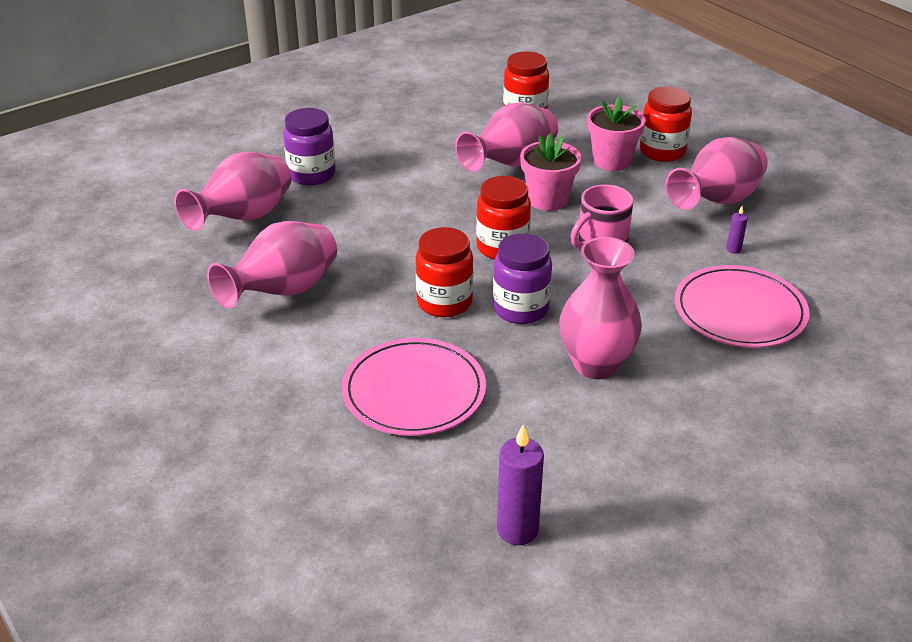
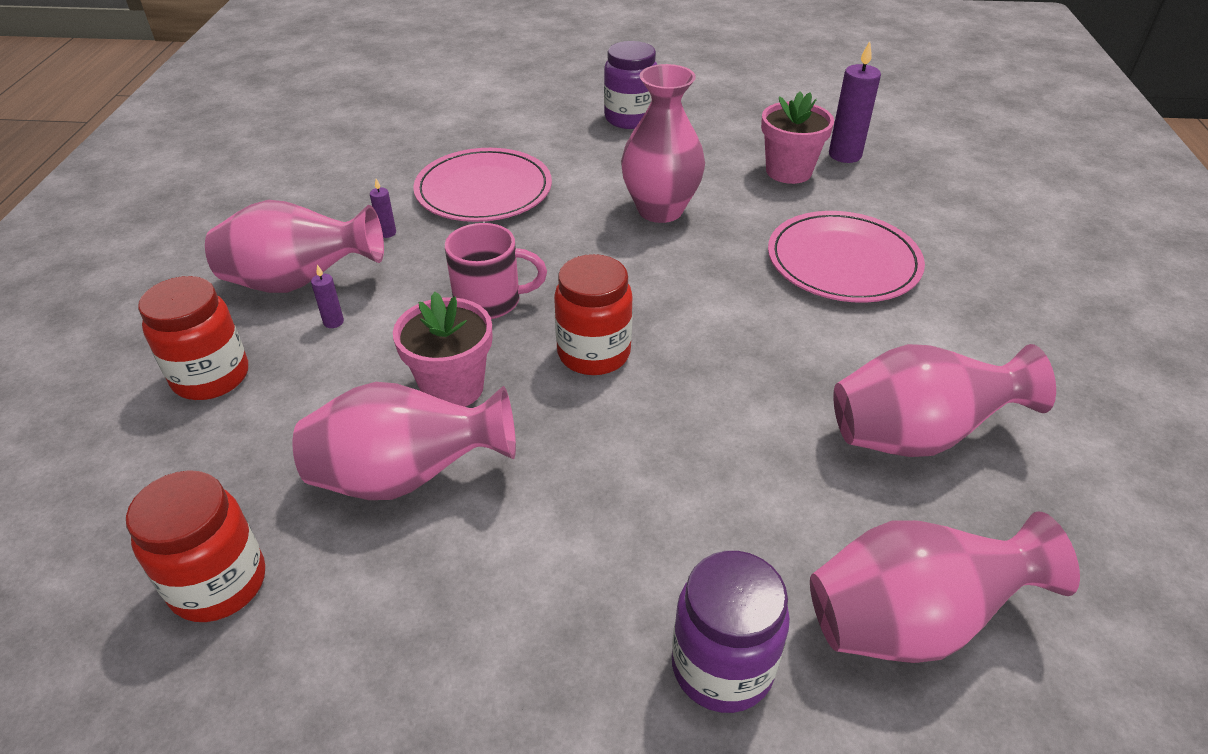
camera: 140 degrees left, 5 degrees up
red jar [416,227,473,317] -> none
purple jar [493,233,552,324] -> purple jar moved to [604,41,657,129]
pink flower pot [587,97,646,171] -> pink flower pot moved to [761,92,834,184]
none -> purple candle [311,265,344,328]

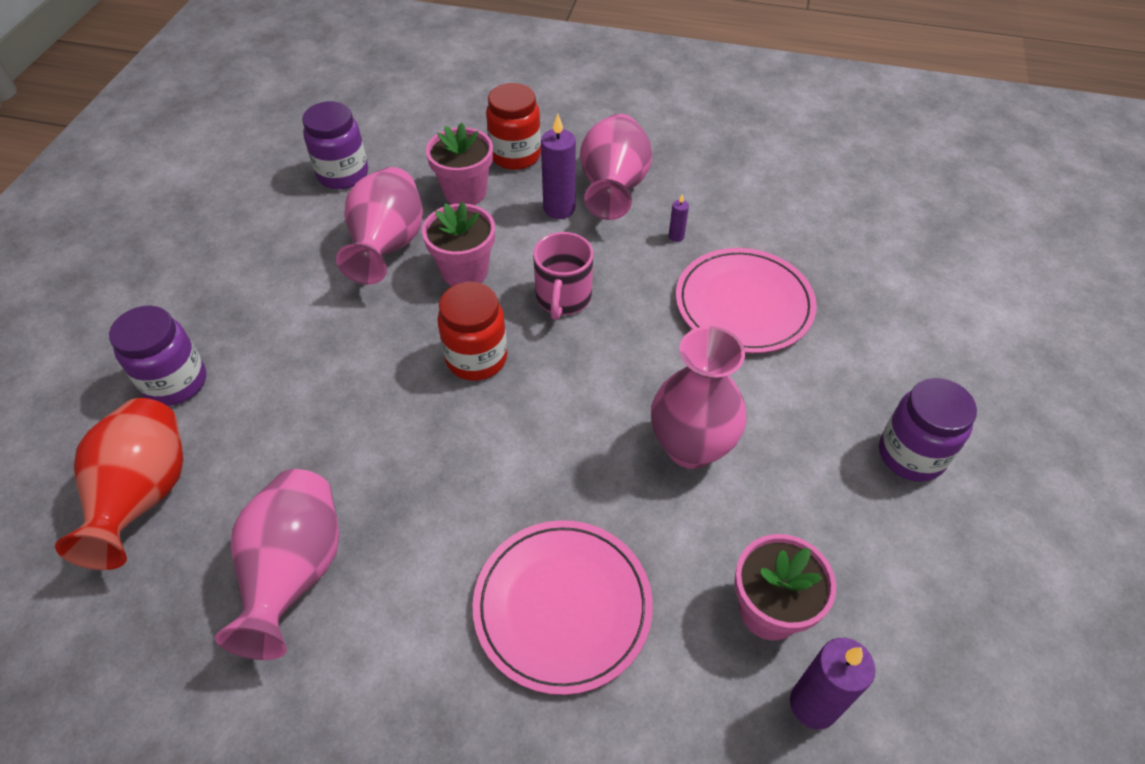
camera: 100 degrees right, 10 degrees up
red jar [126,470,265,622] -> purple jar [302,101,368,189]
purple candle [311,265,344,328] -> purple candle [541,114,576,219], size x2.08
pink vase [810,511,1080,663] -> red vase [55,398,183,570]
none -> pink flower pot [426,123,493,205]

